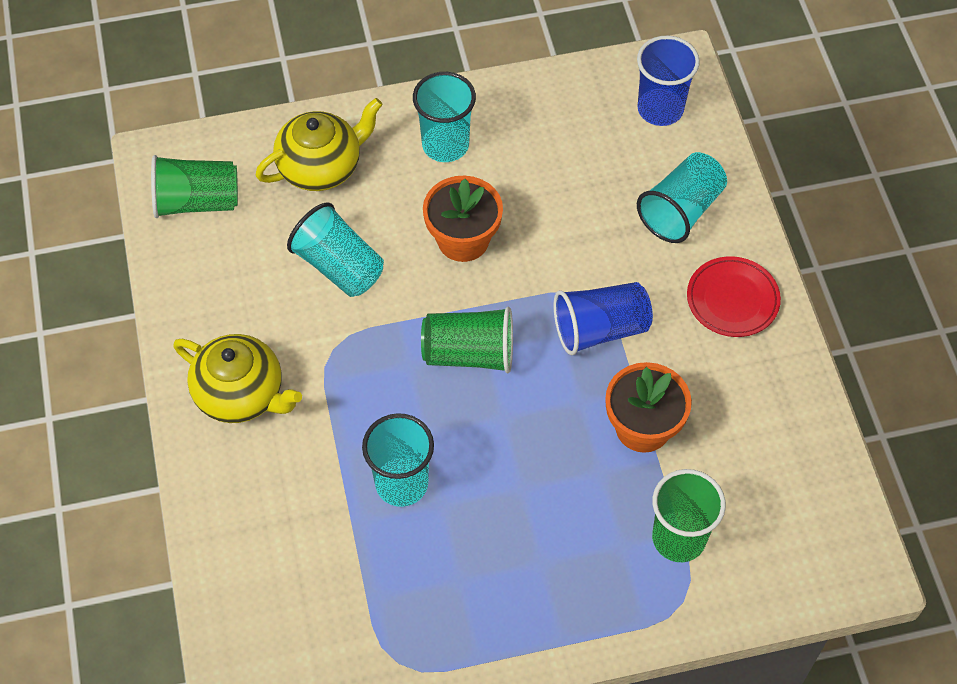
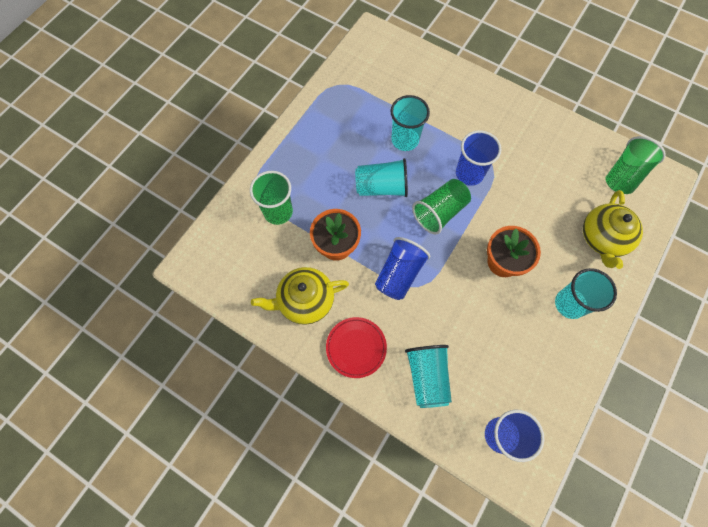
camera: 135 degrees right, 10 degrees up
yellow teapot [173,334,302,423] -> yellow teapot moved to [251,267,349,325]
turquoise cup [287,203,384,297] -> turquoise cup moved to [355,158,408,197]
none -> blue cup [456,131,501,186]

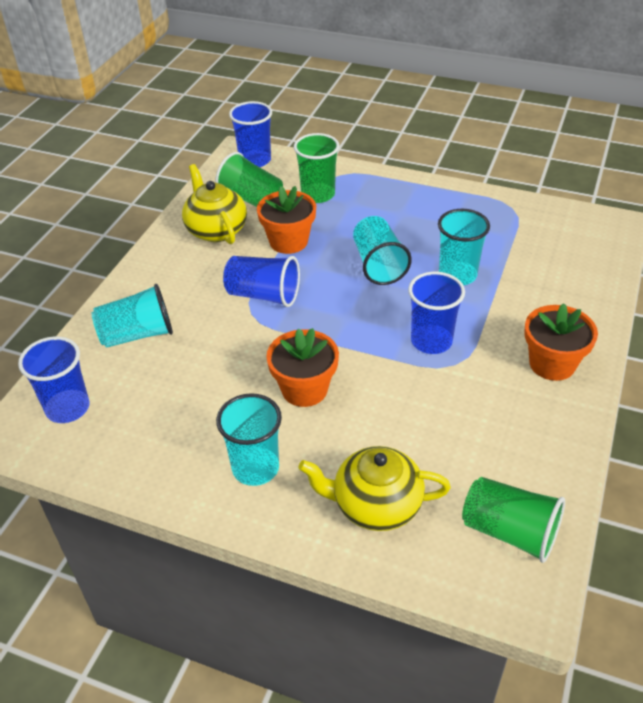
camera: 80 degrees right, 25 degrees down
red plate [326,317,387,378] -> none
green cup [412,179,471,234] -> green cup moved to [215,152,283,207]
none -> blue cup [229,101,272,167]
none -> orange flower pot [524,303,598,381]

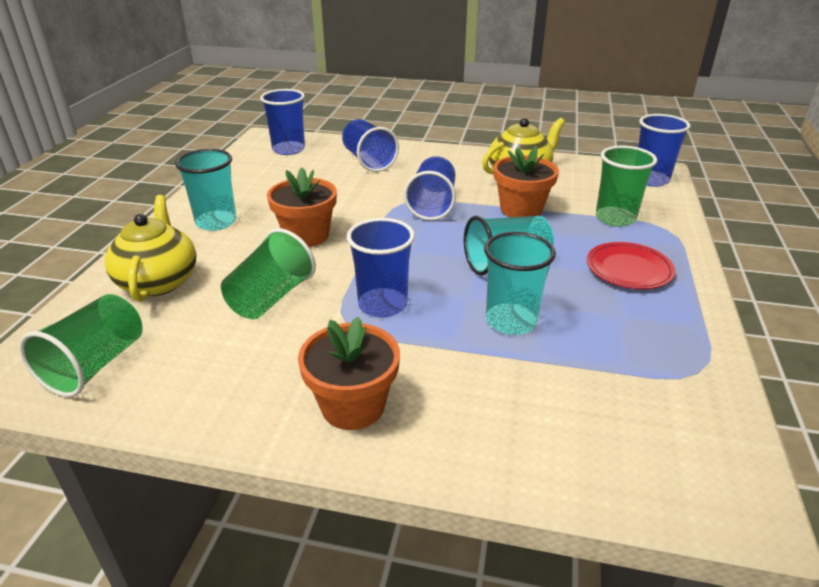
camera: 80 degrees right, 10 degrees down
turquoise cup [92,284,173,348] -> blue cup [342,119,399,172]
green cup [215,152,283,207] -> green cup moved to [221,228,316,319]
none -> red plate [587,242,675,289]

